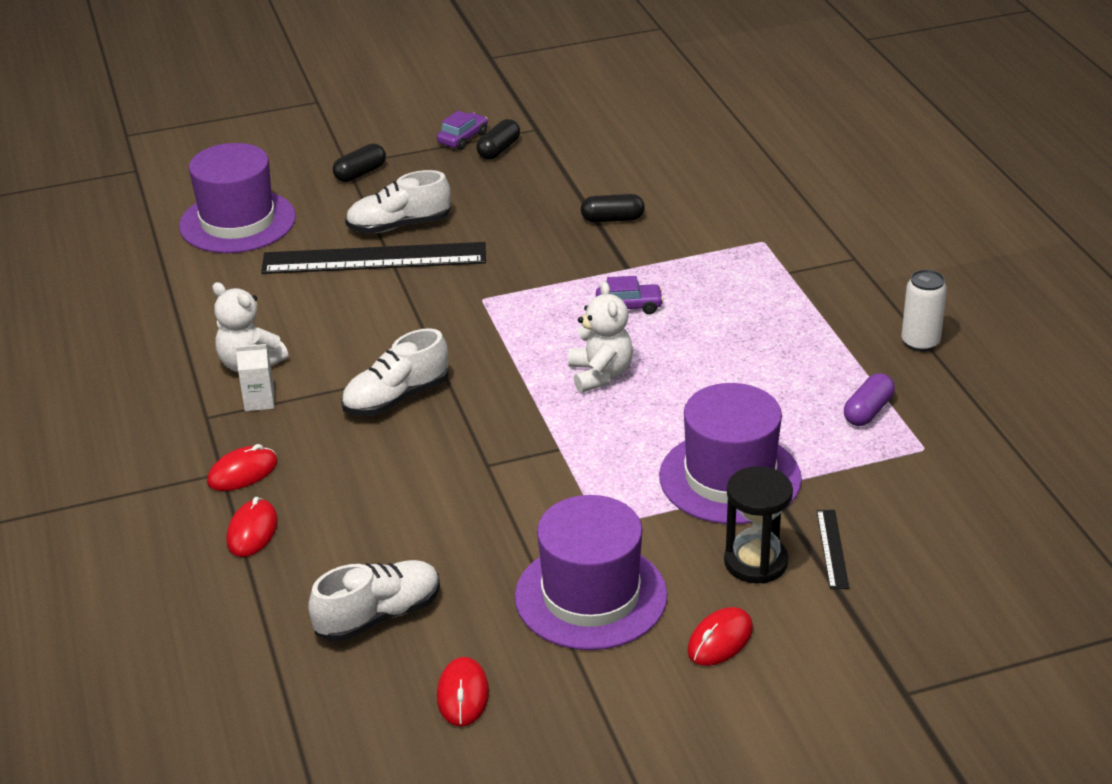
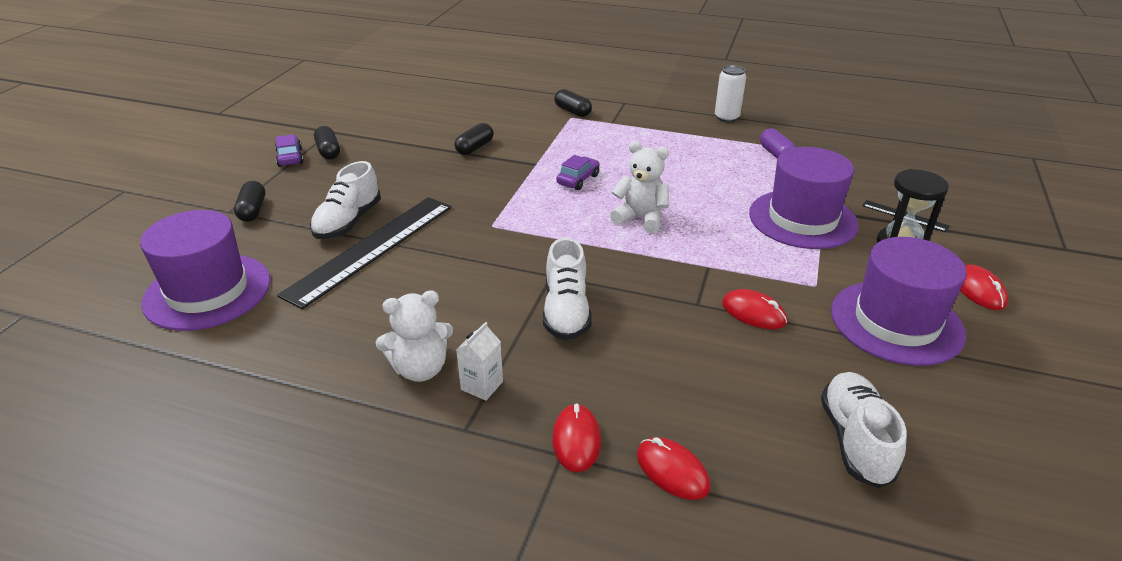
camera: 55 degrees left, 0 degrees up
red mouse [437,657,489,727] -> red mouse moved to [722,289,787,329]
none -> black capsule [554,89,592,117]

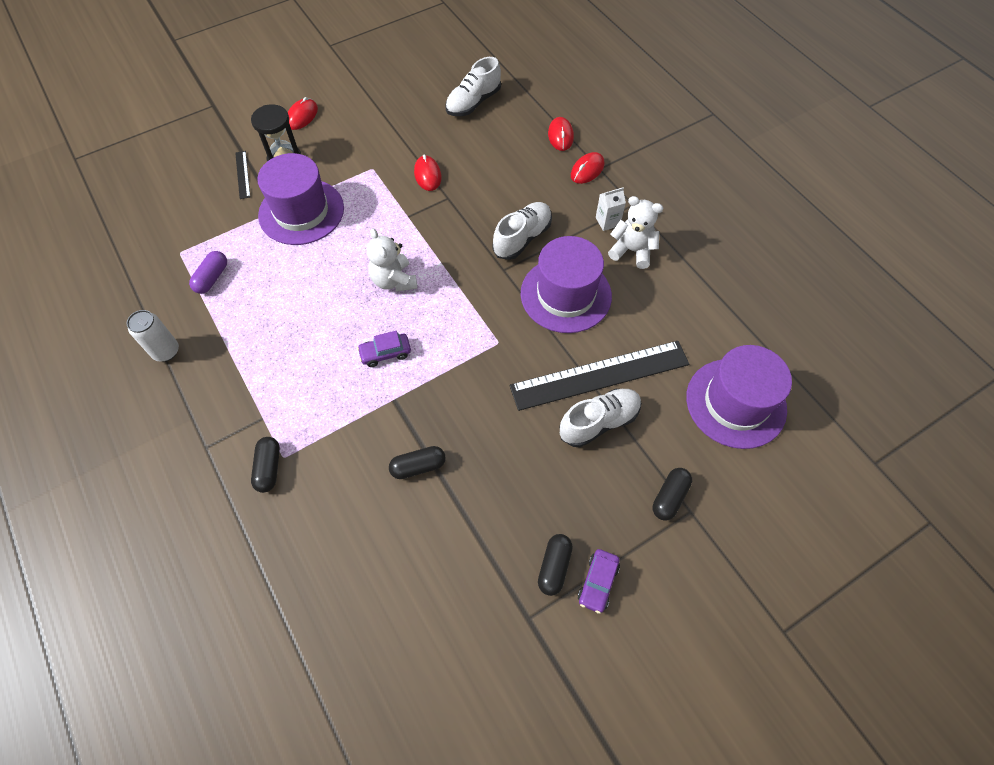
camera: 140 degrees left, 25 degrees up
purple hat [831,237,967,366] -> purple hat moved to [521,236,612,333]

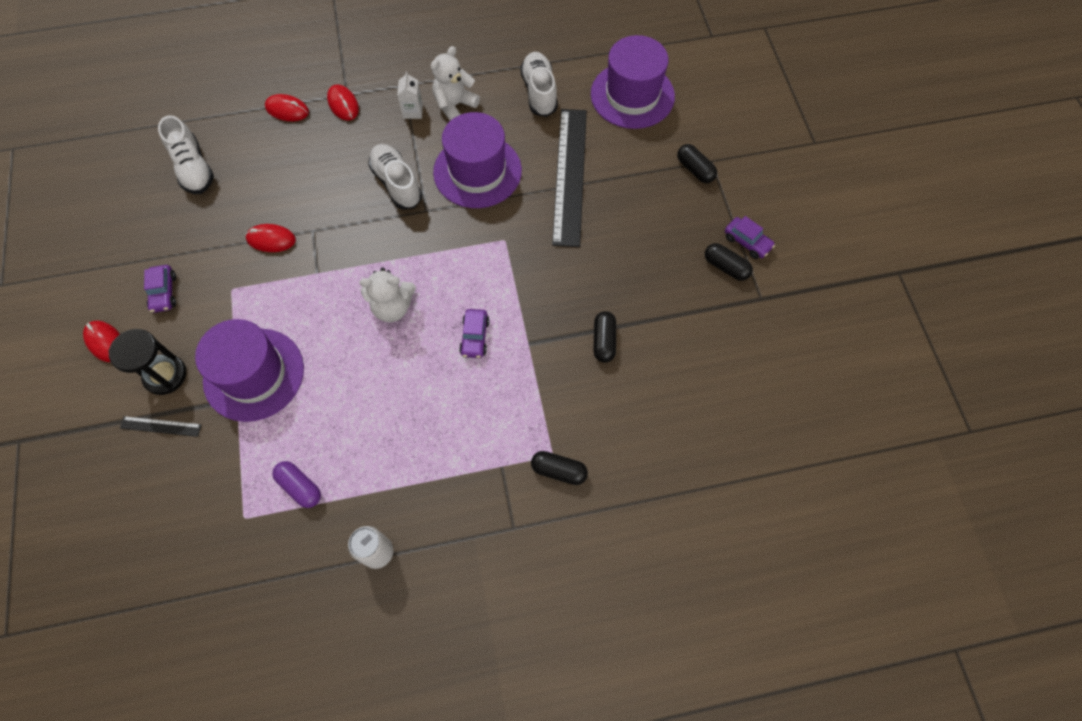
camera: 70 degrees left, 5 degrees up
white shoe [559,389,642,448] -> white shoe moved to [520,52,558,117]
none -> purple car [144,265,176,313]

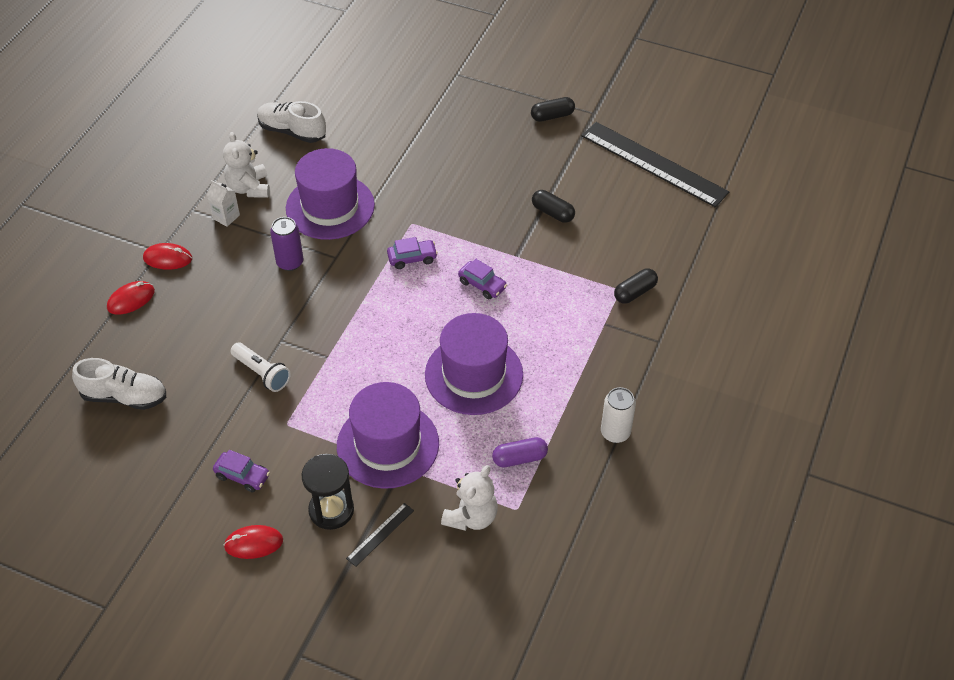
camera: 55 degrees left, 15 degrees down
red mouse [245,224,296,252] -> white flashlight [231,343,291,392]
white teddy bear [360,268,416,322] -> white teddy bear moved to [441,465,498,531]
white shoe [368,144,422,209] -> purple can [270,217,303,271]
black ruler [552,109,587,247] -> black ruler moved to [581,122,729,207]
purple hat [591,35,675,129] -> purple hat moved to [425,313,523,415]
black capsule [677,144,717,183] -> none
purple car [725,216,775,259] -> purple car moved to [387,237,438,269]

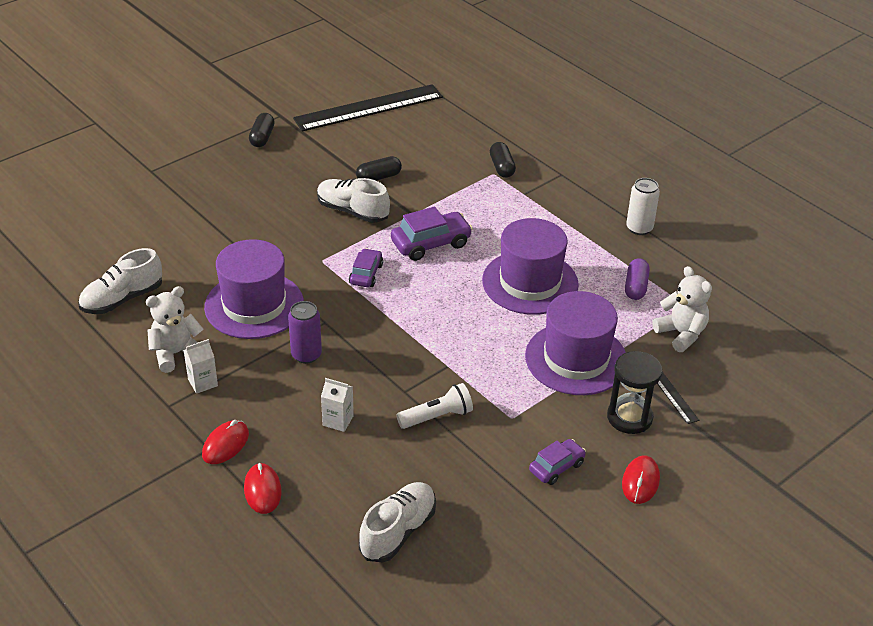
camera: 65 degrees left, 10 degrees down
white teddy bear [223,132,270,198] -> white teddy bear turned 135 degrees clockwise [146,286,203,373]
purple car [458,258,507,299] -> purple car [391,207,473,261], size x1.59
none -> white shoe [317,178,390,223]
none -> white carton [321,378,354,432]

